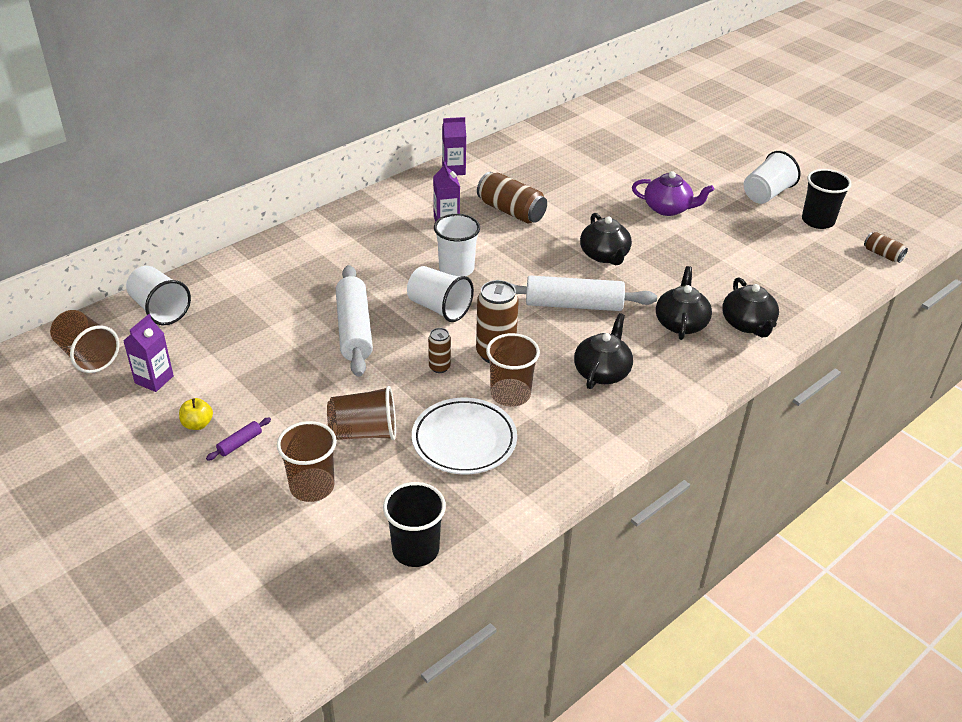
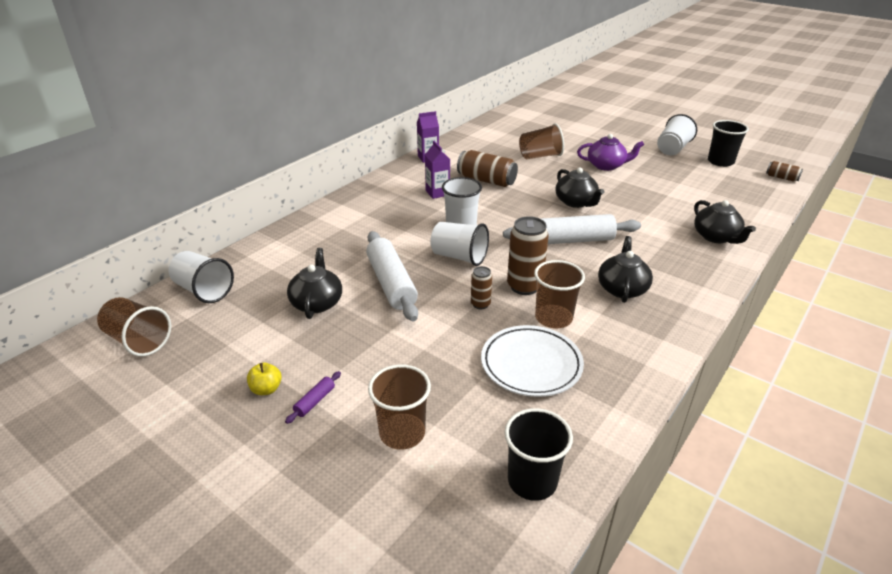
camera: 10 degrees left, 5 degrees down
purple carton [123,314,174,392] -> none
brown cup [327,386,396,440] -> brown cup moved to [519,123,564,159]
black teapot [656,266,712,340] -> black teapot moved to [287,248,342,319]

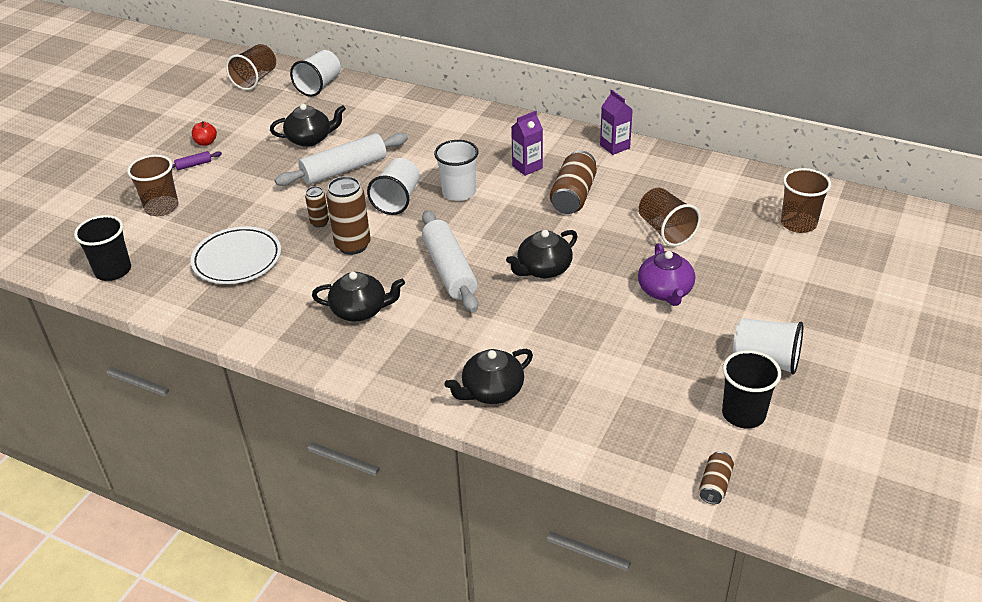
camera: 80 degrees right, 5 degrees up
yellow apple [247,362,282,395] -> red apple [192,121,217,146]
purple rolling pin [285,371,341,424] -> purple rolling pin turned 45 degrees counterclockwise [172,151,222,170]
brown cup [534,260,585,328] -> brown cup moved to [781,168,831,233]

